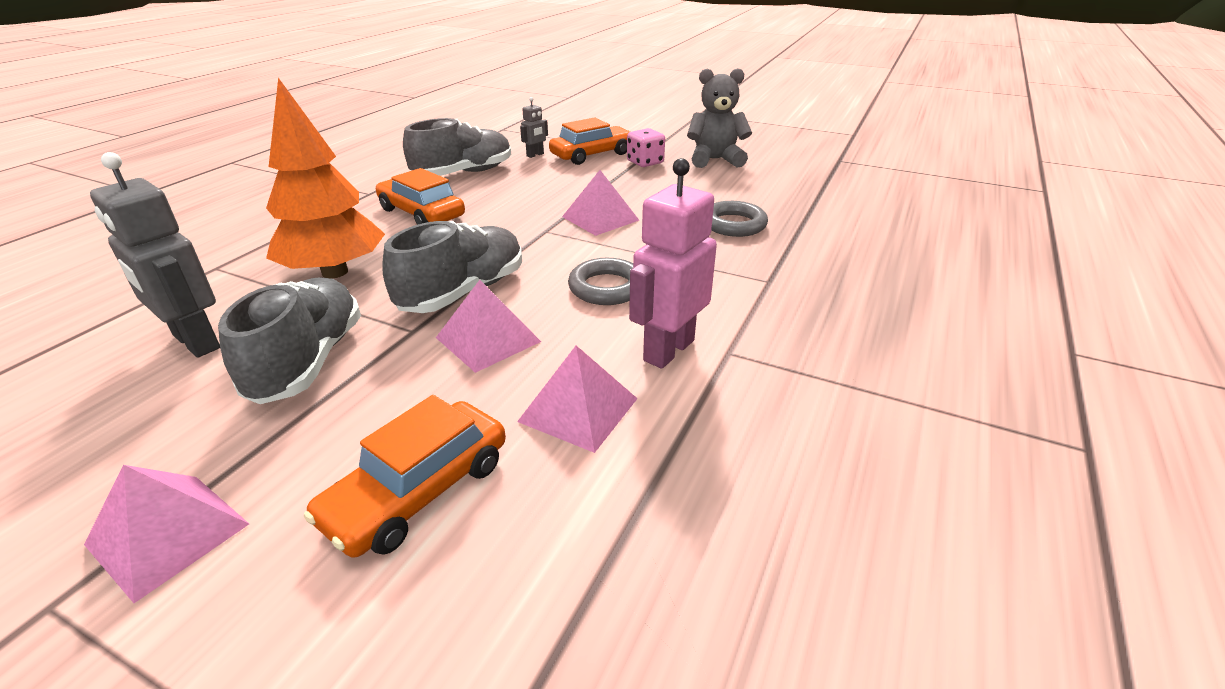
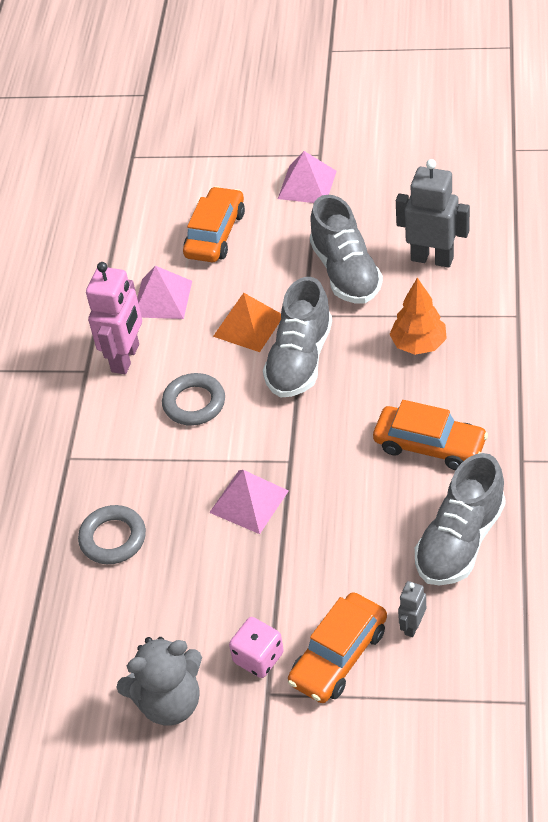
camera: 165 degrees right, 15 degrees up
orange tree [266,78,385,278] -> orange tree [389,278,447,355], size x0.62
pink pyramid [436,280,541,373] -> orange pyramid [213,293,281,352]

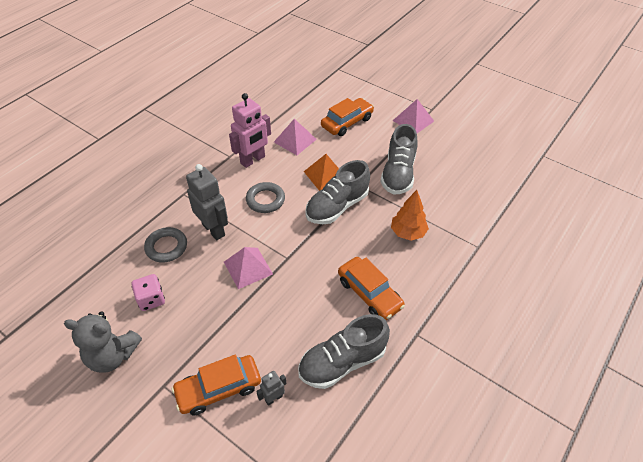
camera: 25 degrees right, 0 degrees up
pink dice [229,617,284,678] -> pink dice moved to [131,274,165,311]
grey robot [396,159,470,268] -> grey robot moved to [186,164,228,240]

